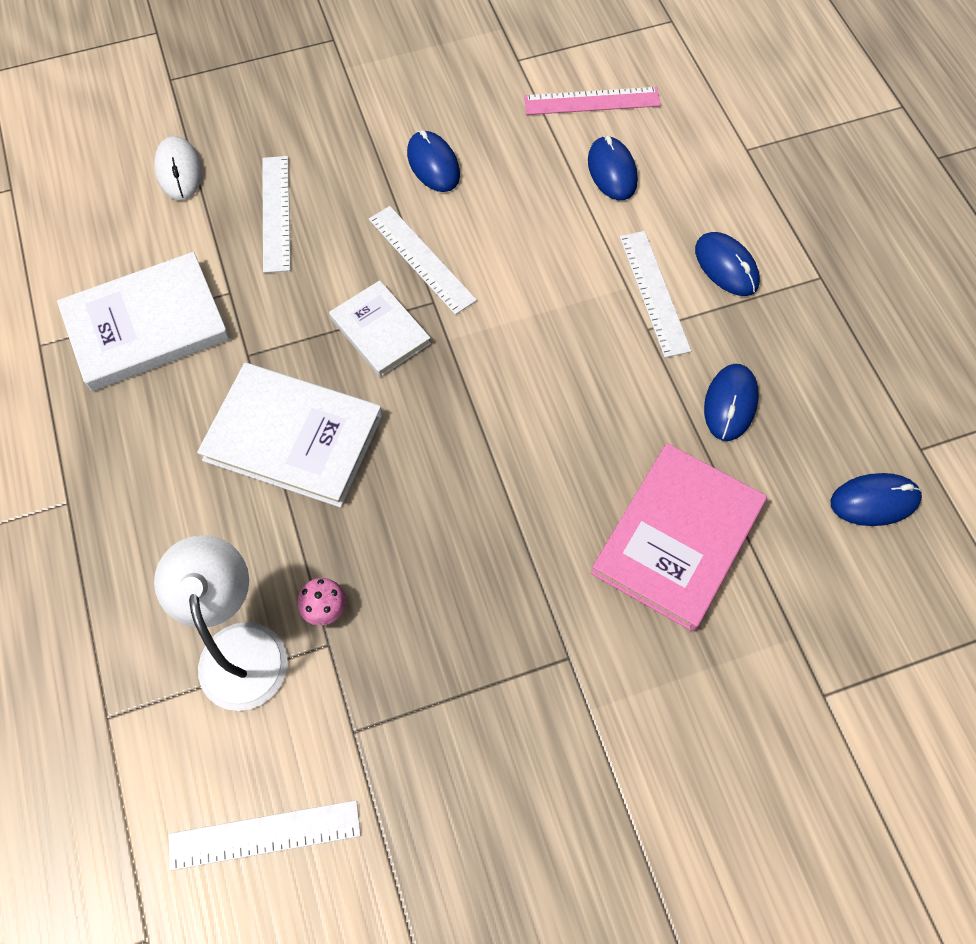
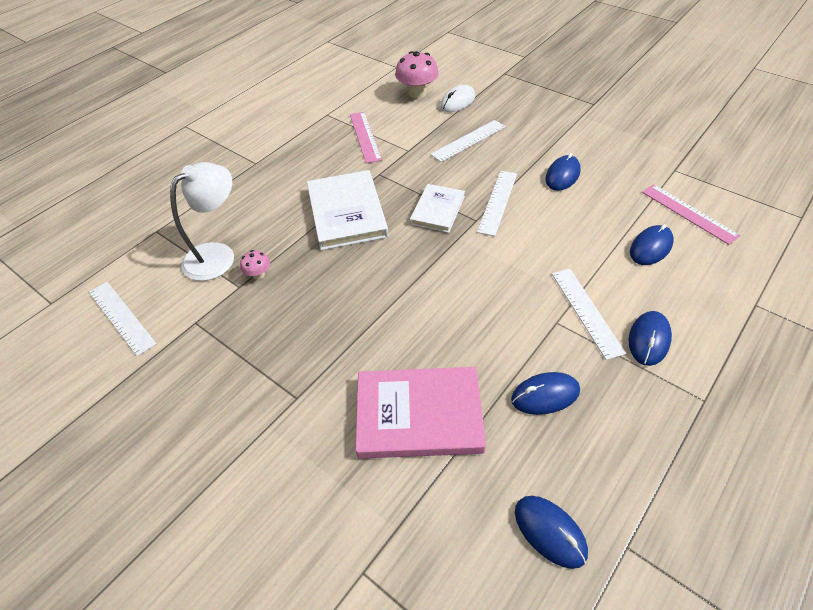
camera: 60 degrees right, 15 degrees down
white book [57,252,230,391] -> pink ruler [350,112,382,163]
white ruler [619,231,691,358] -> white ruler turned 60 degrees counterclockwise [552,269,626,360]
none -> pink mushroom [395,51,439,99]

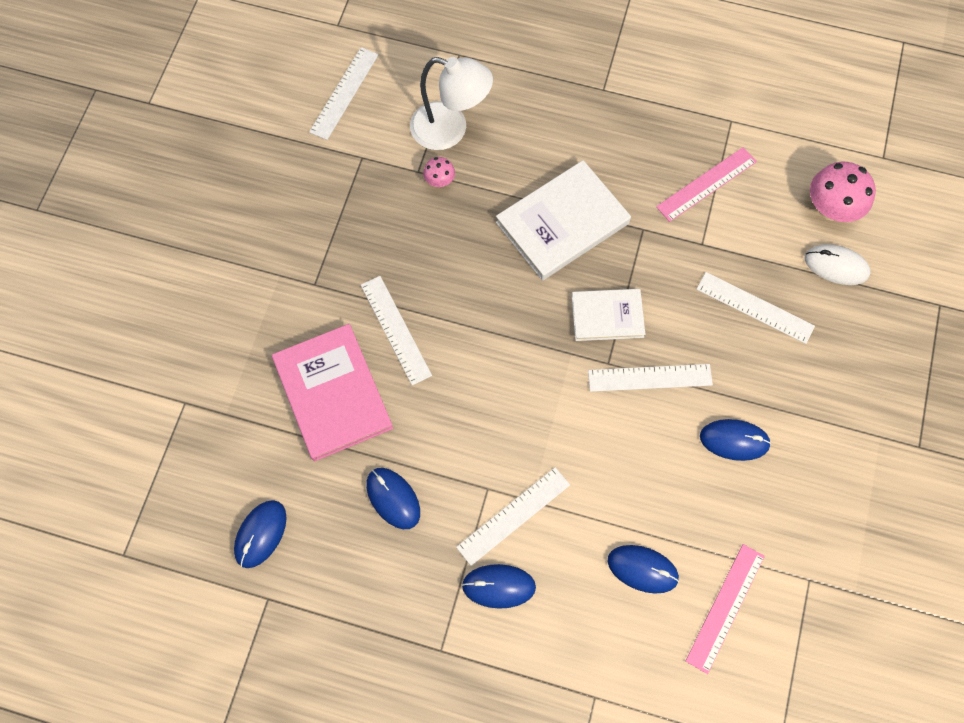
camera: 65 degrees right, 20 degrees up
none -> white ruler [361,276,432,385]

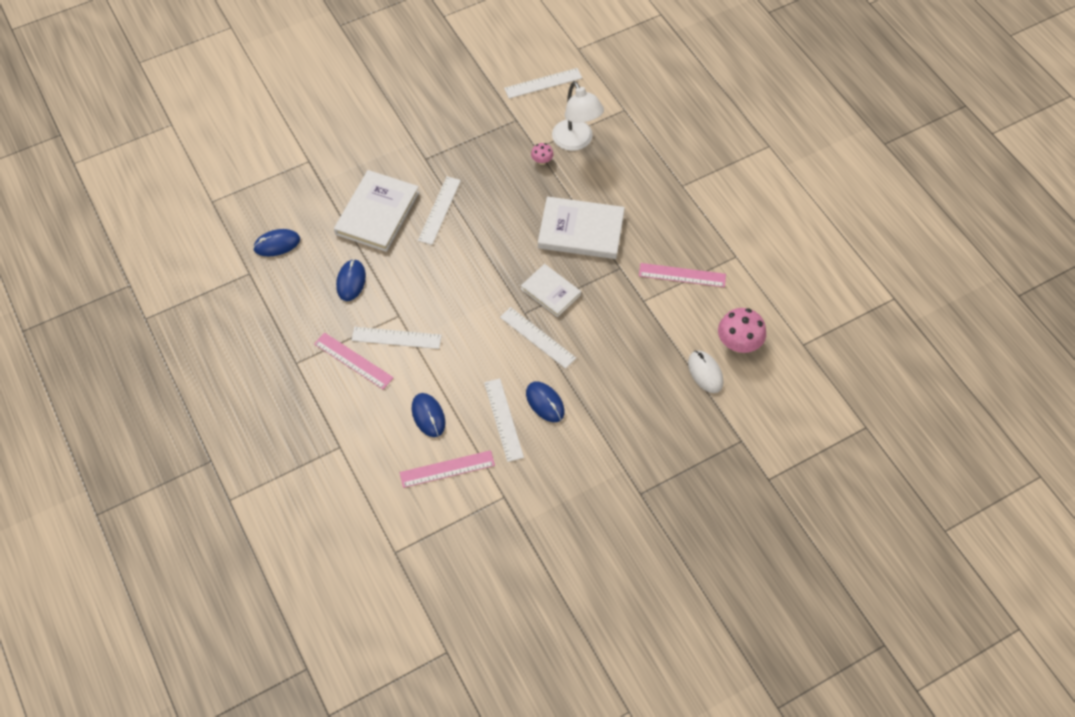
camera: 45 degrees right, 10 degrees down
pink book [272,324,393,461] -> white book [334,170,419,252]
blue mouse [462,564,536,609] -> pink ruler [314,333,394,390]
white ruler [696,272,815,344] -> white ruler moved to [484,378,524,462]

